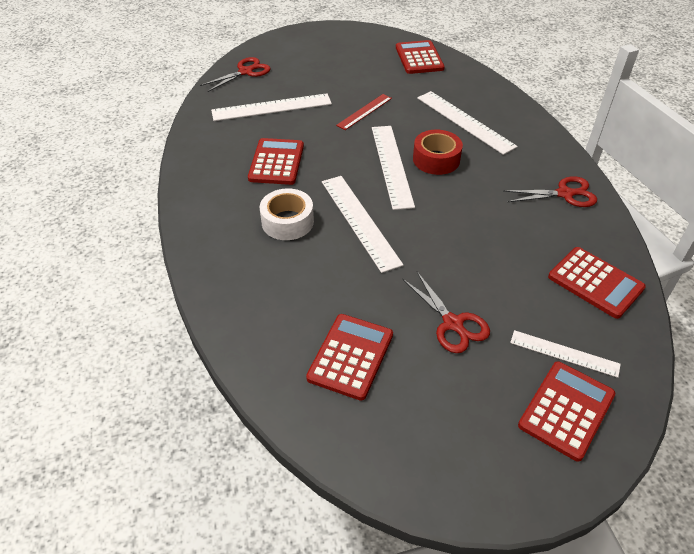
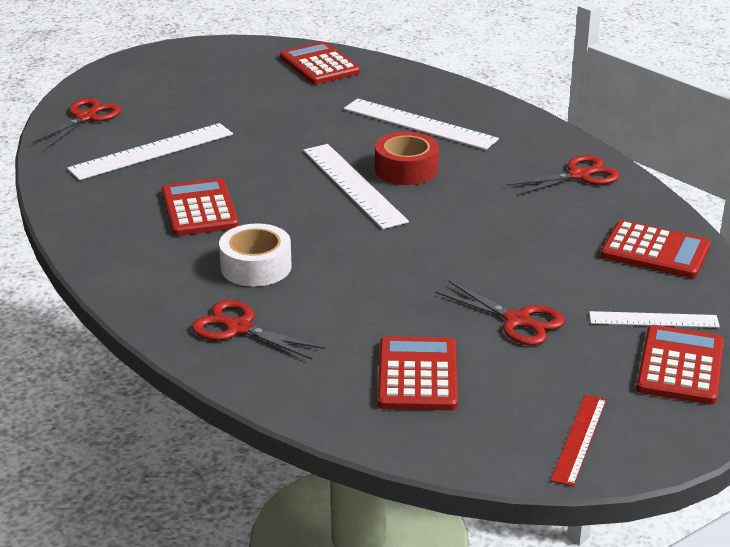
camera: 20 degrees left, 15 degrees down
white ruler [322,176,403,273] -> none
red ruler [336,94,392,130] -> red ruler moved to [550,395,607,487]
none -> red scissors [192,300,325,360]

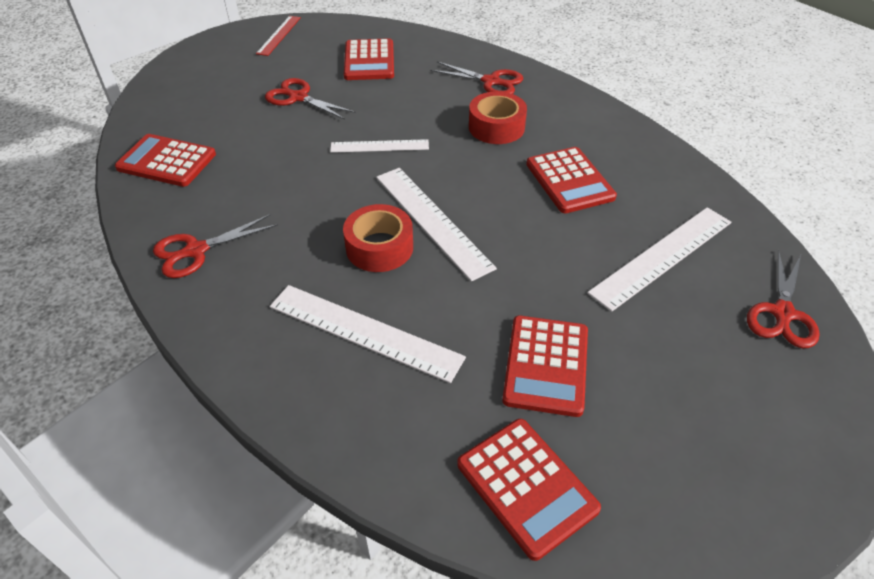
camera: 175 degrees right, 15 degrees up
white tape [219,223,292,287] -> red tape [469,91,527,144]
white ruler [589,311,720,328] -> white ruler moved to [330,139,429,153]
red calculator [636,325,724,405] -> red calculator moved to [502,316,588,417]

